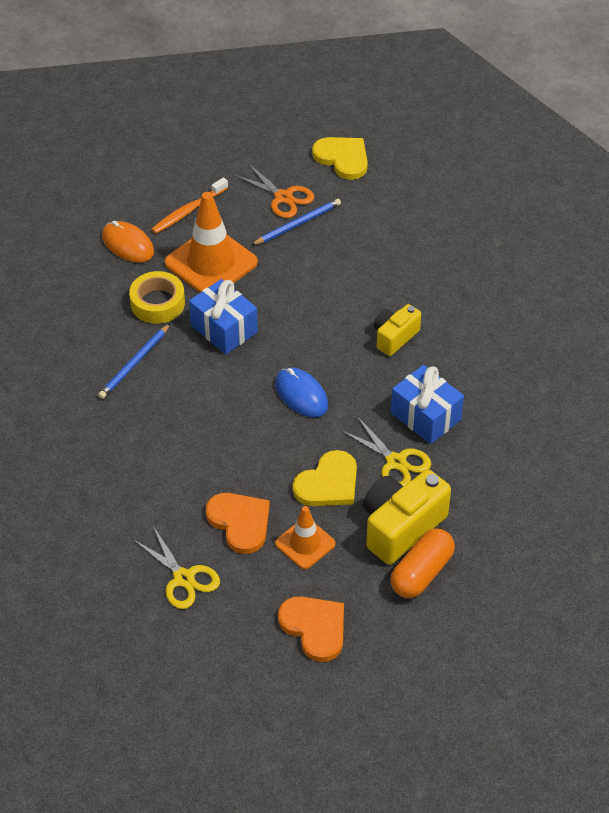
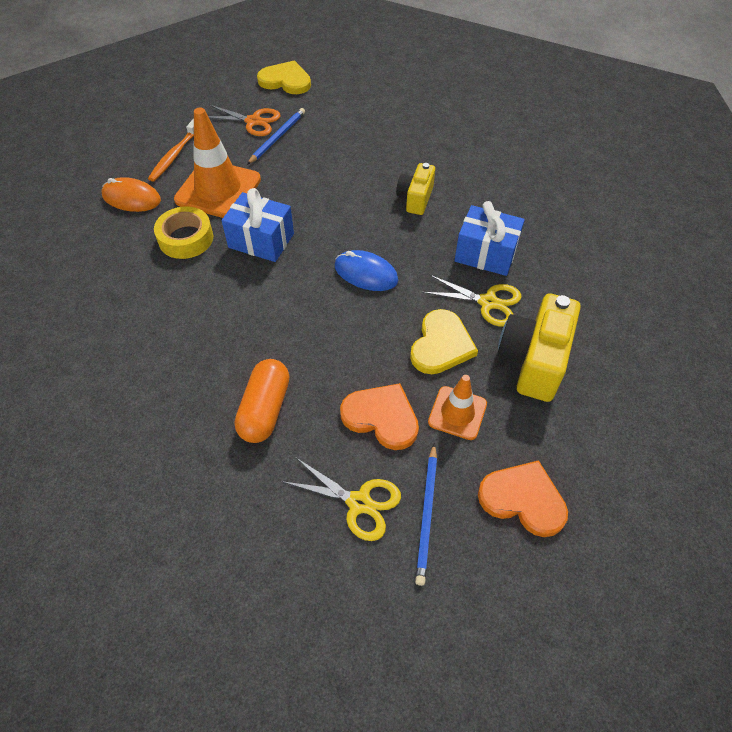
camera: 25 degrees left, 5 degrees up
blue pencil [98,324,170,399] -> blue pencil moved to [415,443,437,586]
orange capsule [390,529,455,598] -> orange capsule moved to [235,359,290,443]

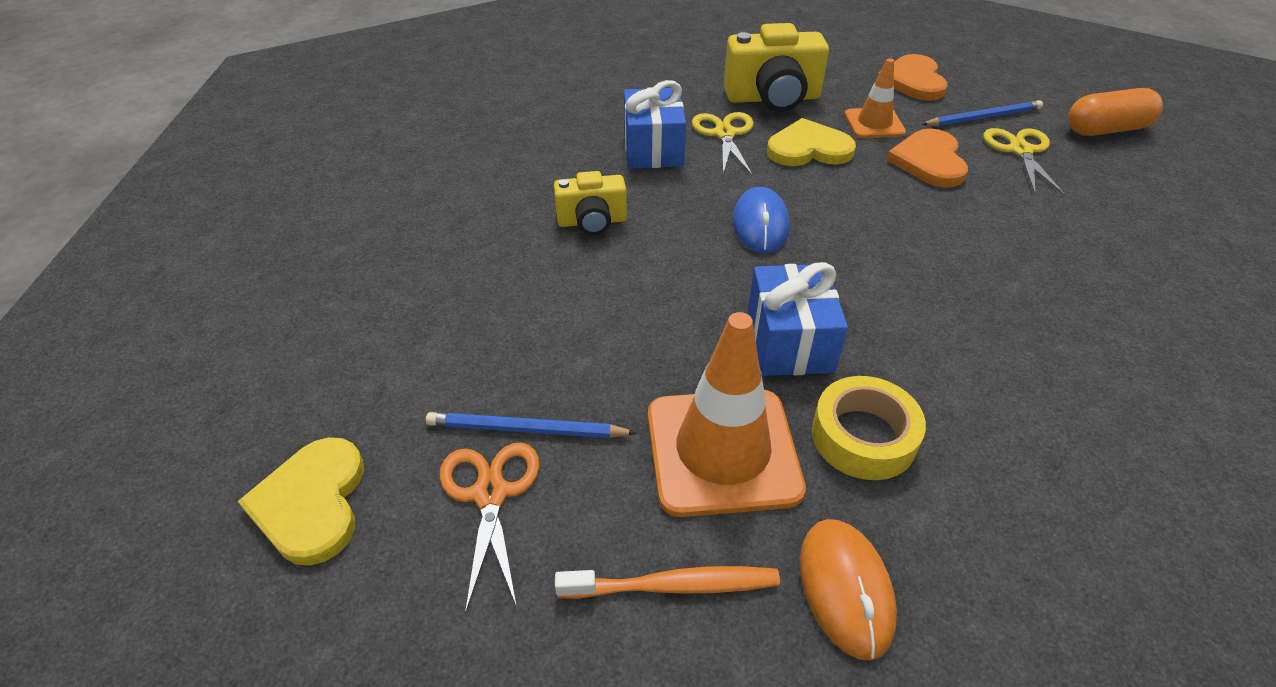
camera: 115 degrees left, 10 degrees down
orange capsule [235,359,290,443] -> orange capsule moved to [1068,88,1163,136]

